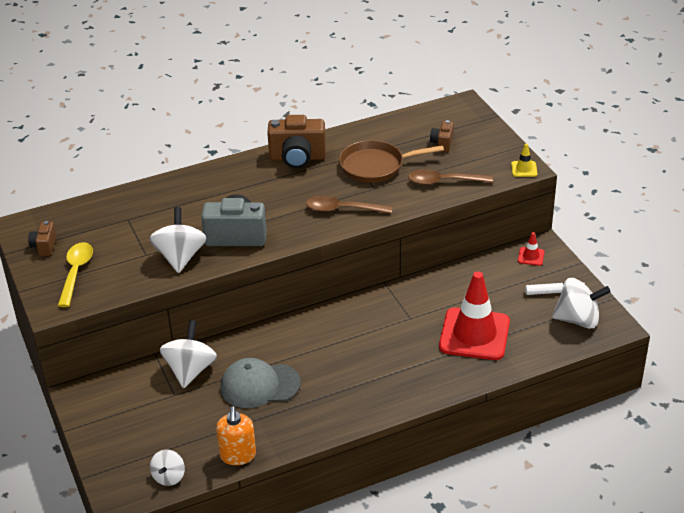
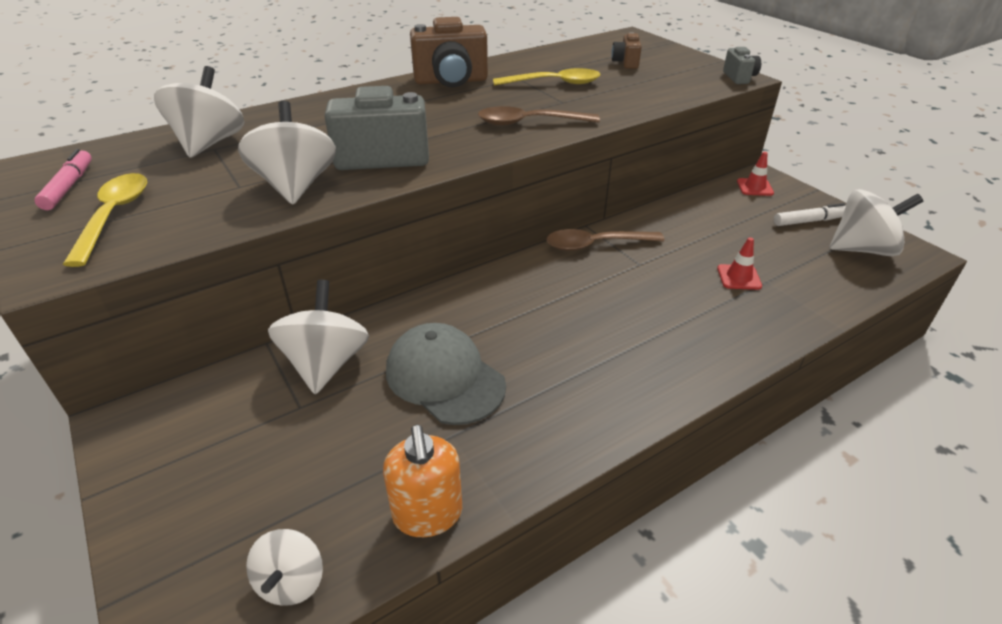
camera: 10 degrees left, 0 degrees up
brown camera [28,221,56,256] -> pink marker [34,149,92,210]
grey cap [220,358,301,408] -> grey cap turned 60 degrees clockwise [386,323,506,425]
brown pan [339,140,444,183] -> yellow spoon [493,68,600,86]
brown spoon [408,169,493,185] -> brown spoon moved to [547,229,665,251]
red traffic cone [439,272,510,360] -> red traffic cone [717,237,762,290], size x0.41
yellow traffic cone [511,144,538,177] -> grey camera [723,47,761,84]
none -> white spinning top [154,66,245,158]

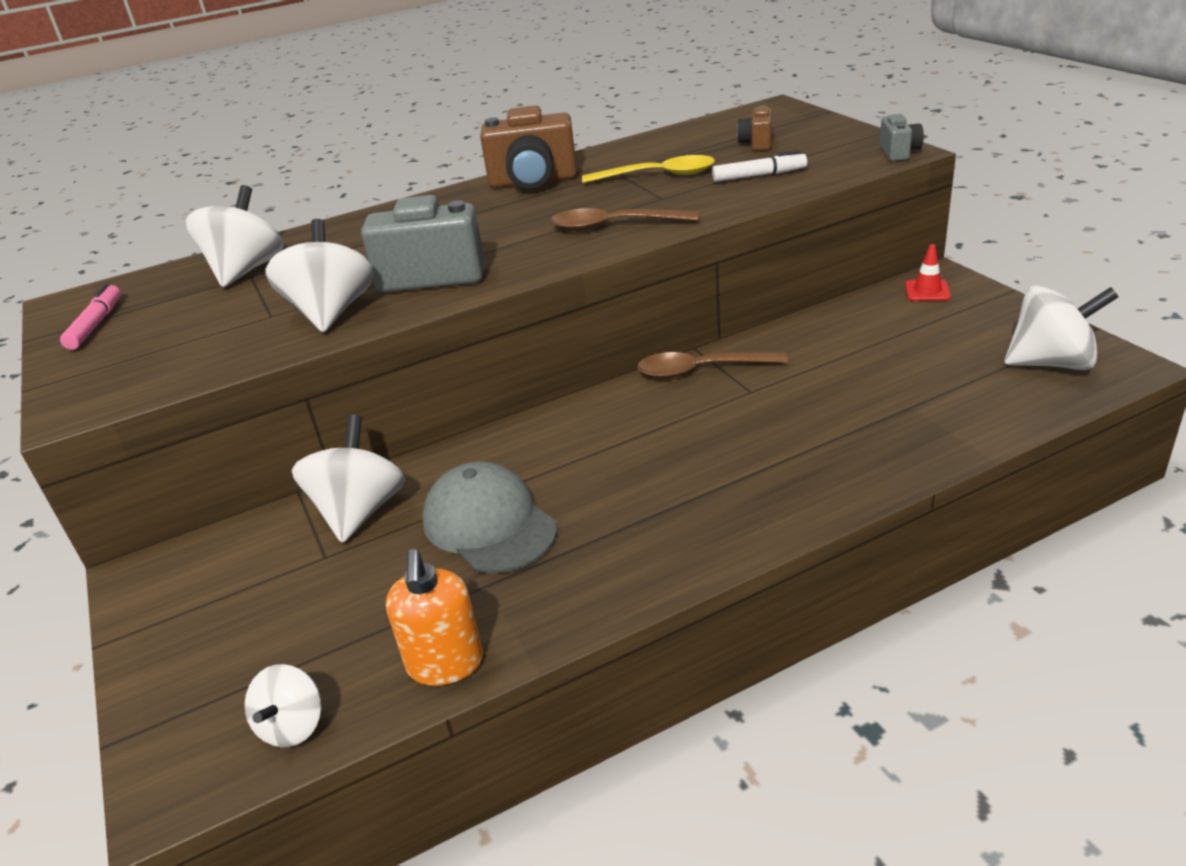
camera: 10 degrees right, 5 degrees down
yellow spoon [63,173,147,267] -> none
red traffic cone [717,237,762,290] -> none
white marker [774,203,846,226] -> white marker moved to [712,150,807,182]

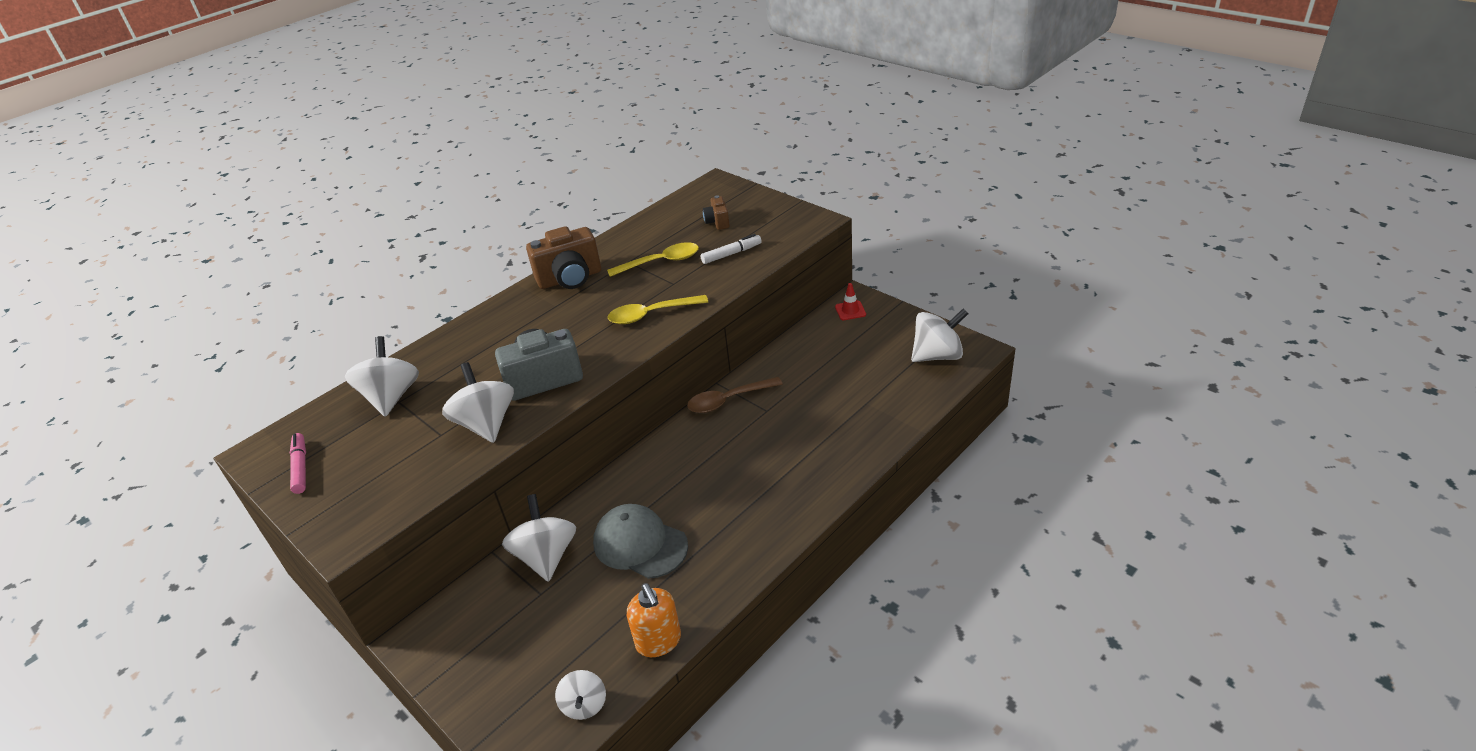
camera: 20 degrees left, 5 degrees up
brown spoon [551,208,698,231] -> yellow spoon [608,295,708,324]
grey camera [880,114,924,161] -> none

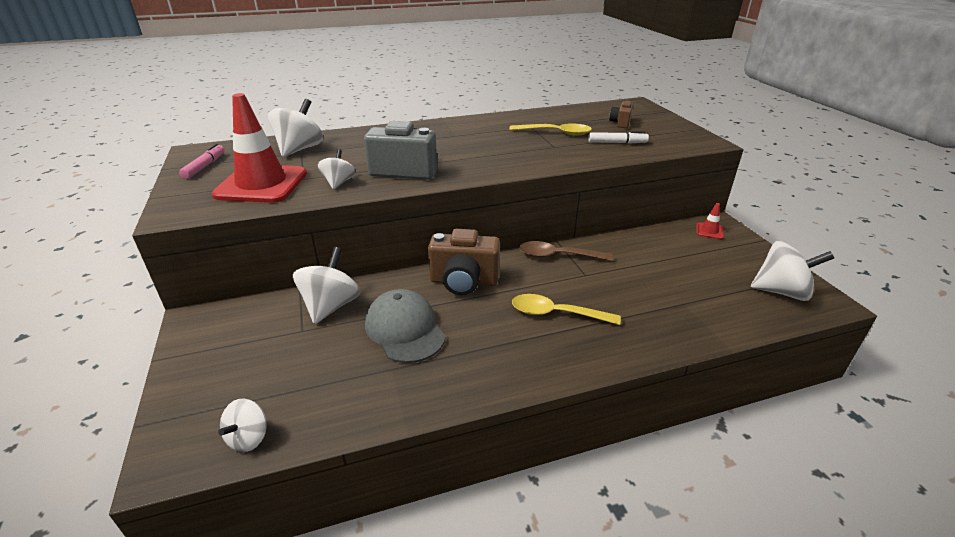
camera: 25 degrees right, 5 degrees down
white spinning top [442,362,514,443] -> white spinning top [318,149,355,189], size x0.58
brown camera [526,226,601,289] -> brown camera moved to [428,229,500,295]
yellow spoon [608,295,708,324] -> yellow spoon moved to [512,294,621,325]
orange soap dispenser [627,583,681,657] -> none
none -> red traffic cone [212,93,307,203]

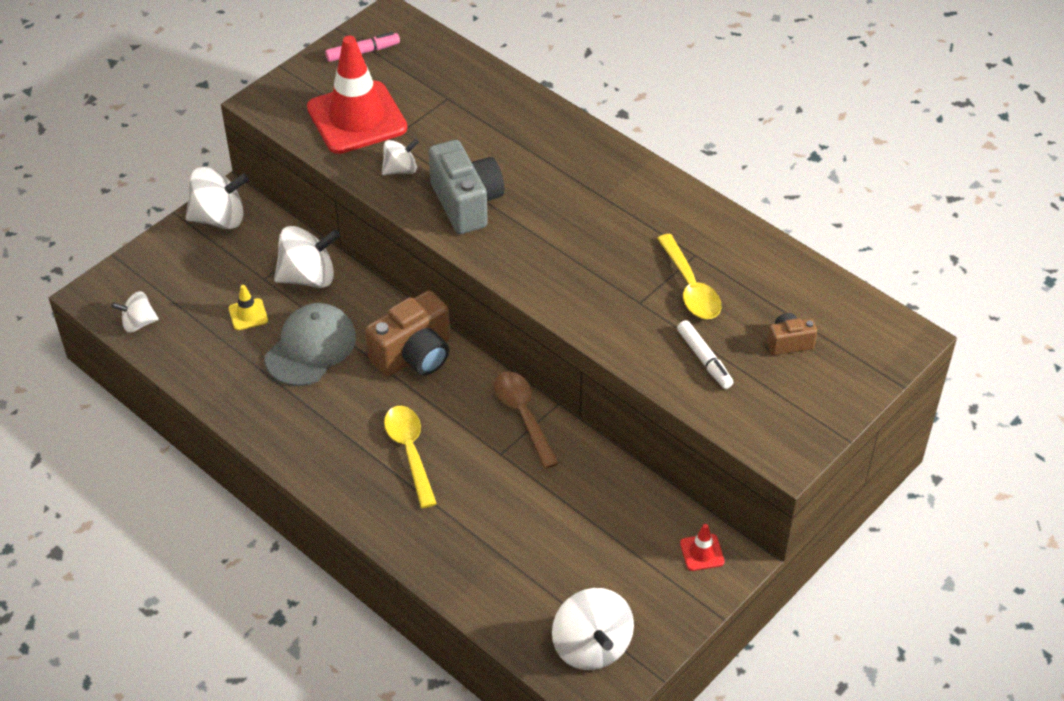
camera: 60 degrees right, 15 degrees up
white spinning top [268,99,323,157] -> white spinning top moved to [185,167,249,229]
brown camera [428,229,500,295] -> brown camera turned 105 degrees counterclockwise [365,291,450,377]
none -> yellow traffic cone [229,285,268,330]

